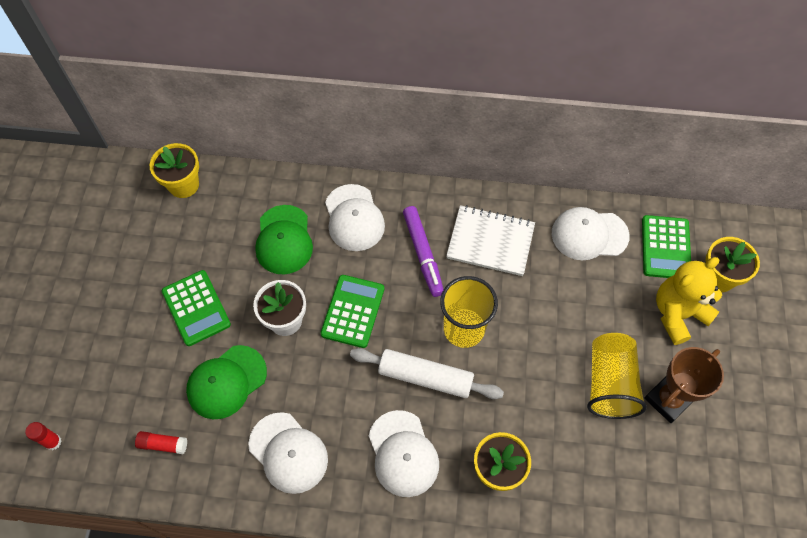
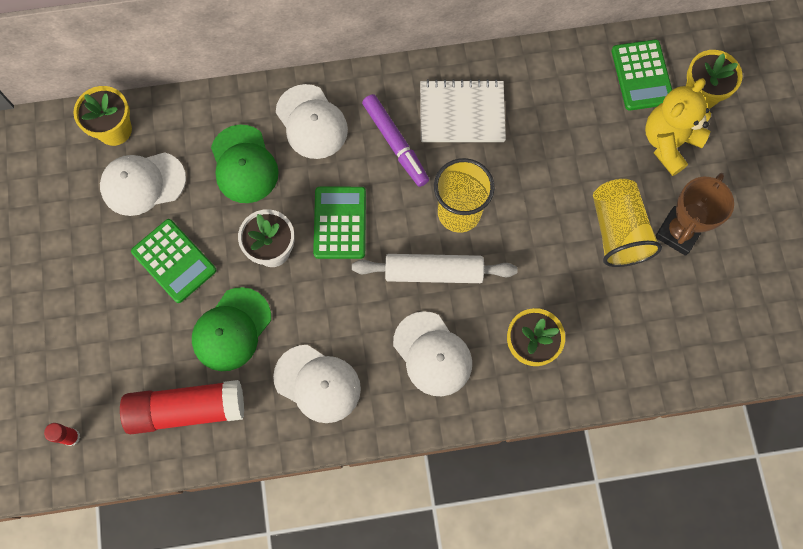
camera: 15 degrees left, 10 degrees up
red glue stick [135,431,187,454] -> red glue stick [120,380,244,434], size x2.26
white cap [552,207,629,260] -> white cap moved to [100,152,186,216]

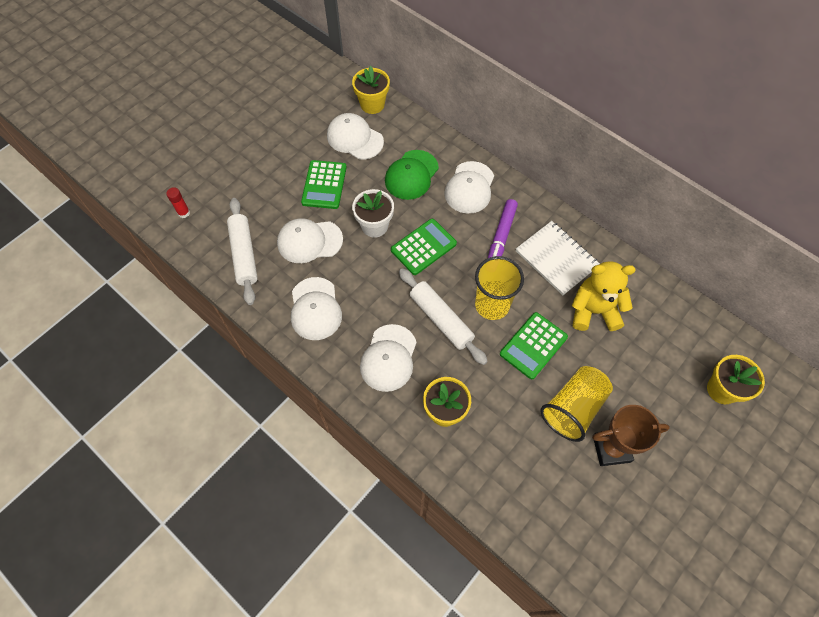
camera: 50 degrees right, 10 degrees down
red glue stick [120,380,244,434] -> white rolling pin [227,198,258,305]
green cap [192,287,271,371] -> white cap [277,218,343,263]
green calculator [612,40,672,111] -> green calculator moved to [500,312,568,379]
yellow teddy bear [645,78,711,176] -> yellow teddy bear moved to [572,261,636,331]

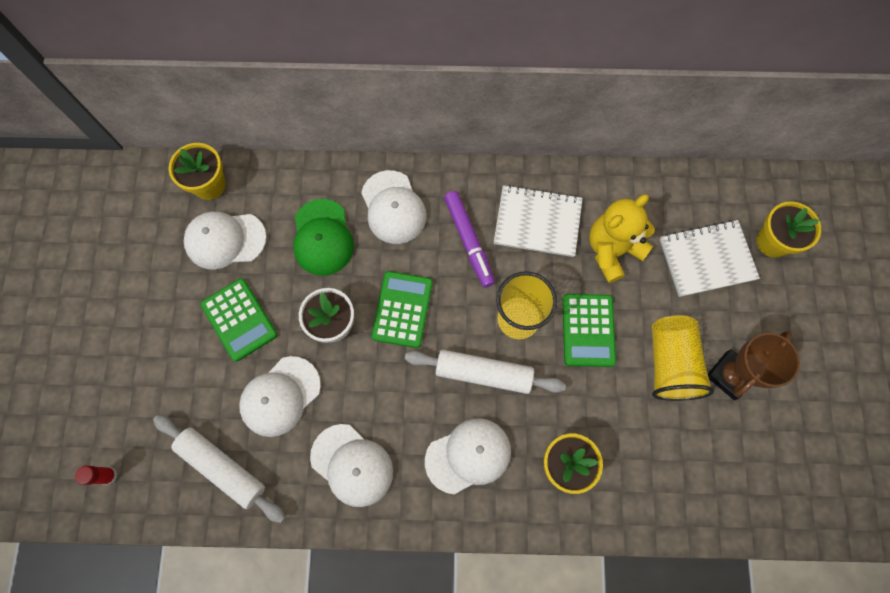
camera: 40 degrees left, 10 degrees up
white cap [360,324,417,392] -> white cap turned 90 degrees counterclockwise [425,418,511,494]
none -> white notebook [660,220,760,297]

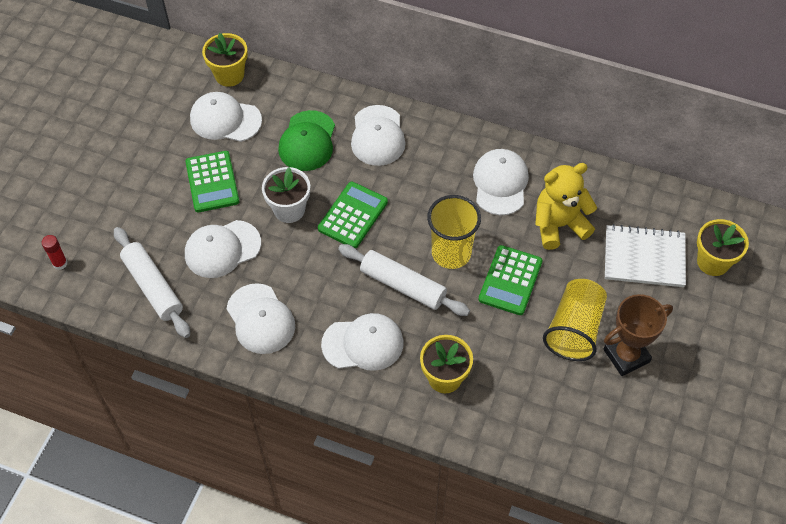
camera: 20 degrees right, 15 degrees down
purple marker [444,191,495,287] -> none
white notebook [494,185,583,257] -> white cap [473,149,529,215]

